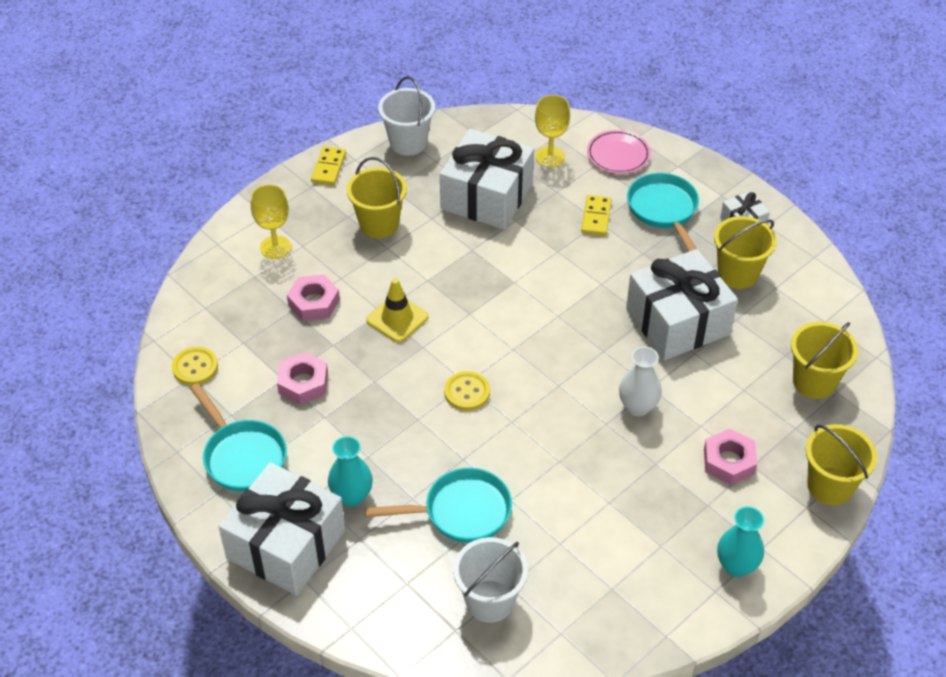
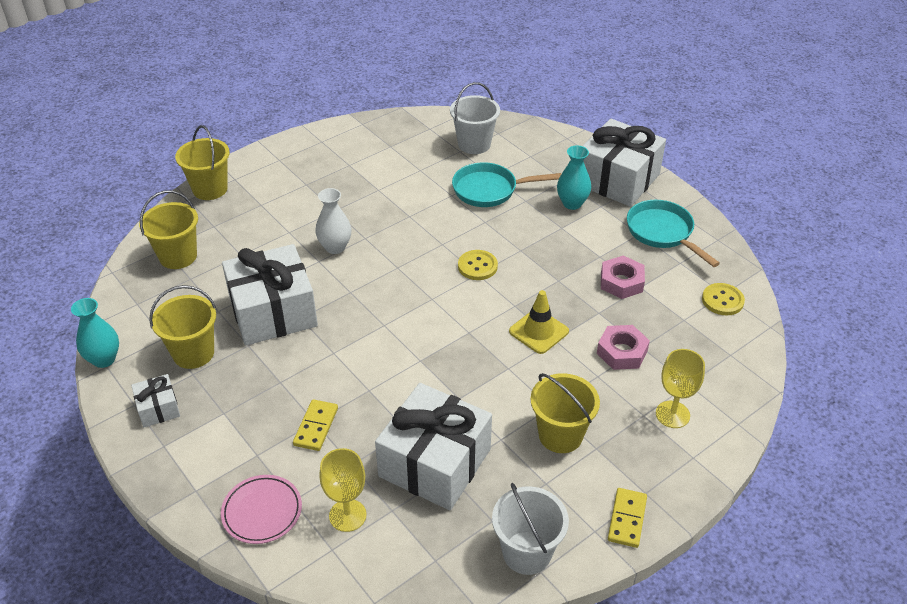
camera: 175 degrees left, 5 degrees down
turquoise pan [627,173,699,252] -> none
pink nut [704,429,757,485] -> none
turquoise vase [717,506,764,577] -> turquoise vase moved to [71,298,119,368]

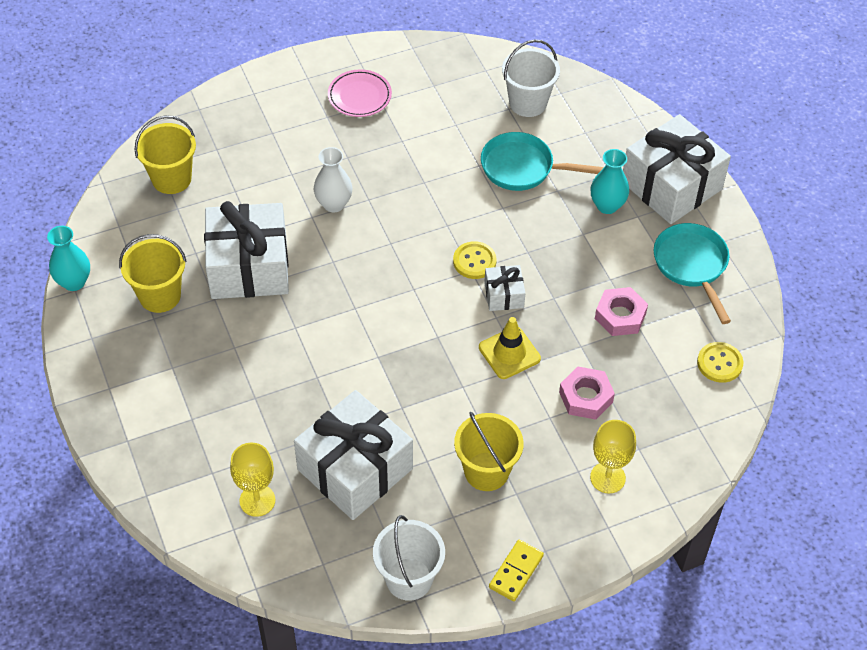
camera: 15 degrees right, 10 degrees up
white gift [131,374,180,427] -> white gift moved to [484,265,525,311]
yellow bucket [175,125,230,200] -> none
pink plate [221,475,302,544] -> pink plate moved to [328,69,392,117]
yellow domino [293,399,338,451] -> none

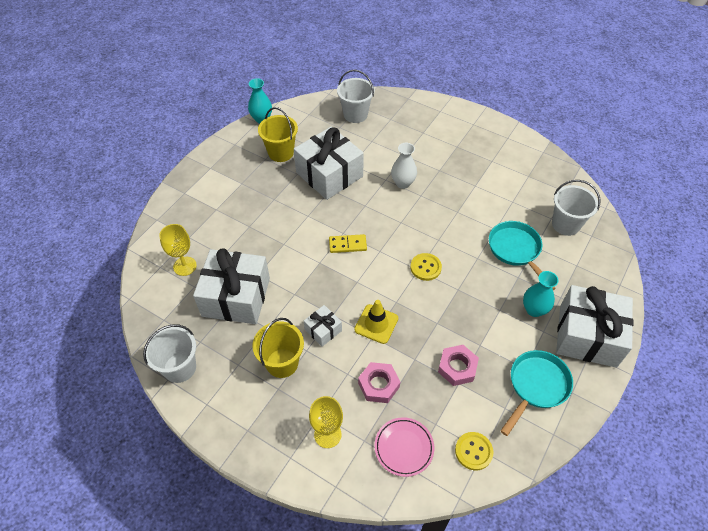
camera: 55 degrees right, 0 degrees up
yellow bucket [134,115,196,194] -> white bucket [337,70,375,123]
pink plate [328,69,392,117] -> pink plate moved to [374,417,434,477]
white gift [484,265,525,311] -> white gift moved to [304,305,342,347]
yellow domino [489,540,544,601] -> yellow domino moved to [329,234,367,253]

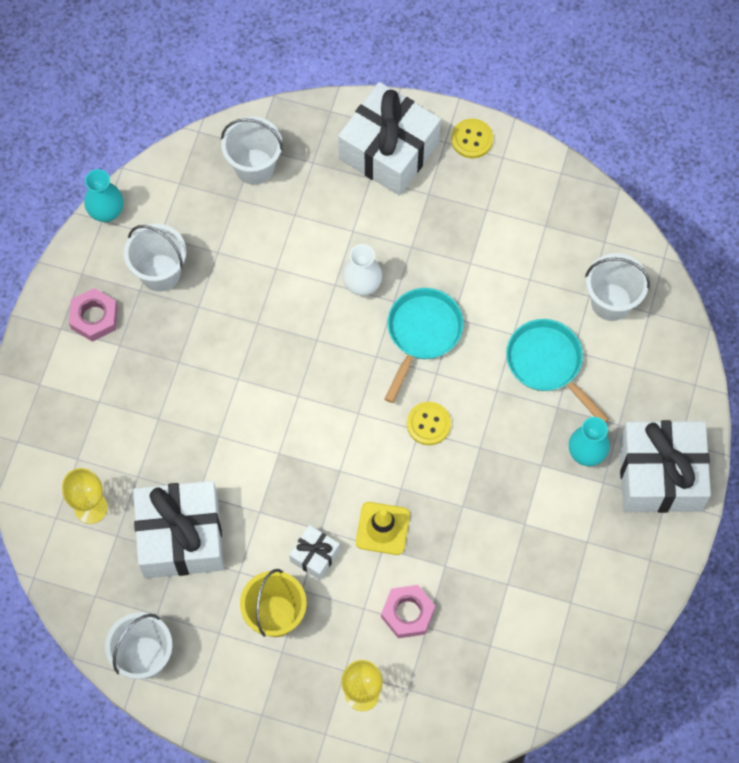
camera: 15 degrees left, 15 degrees up
yellow bucket [258,107,298,162] -> white bucket [124,224,186,292]
white gift [294,127,364,200] -> white gift moved to [338,82,441,196]
yellow domino [329,234,367,253] -> none
pink plate [374,417,434,477] -> none
pink nut [438,345,479,386] -> pink nut moved to [69,288,118,342]
yellow button [455,432,493,470] -> yellow button moved to [451,119,493,158]
turquoise pan [501,350,573,436] -> turquoise pan moved to [384,288,464,403]

